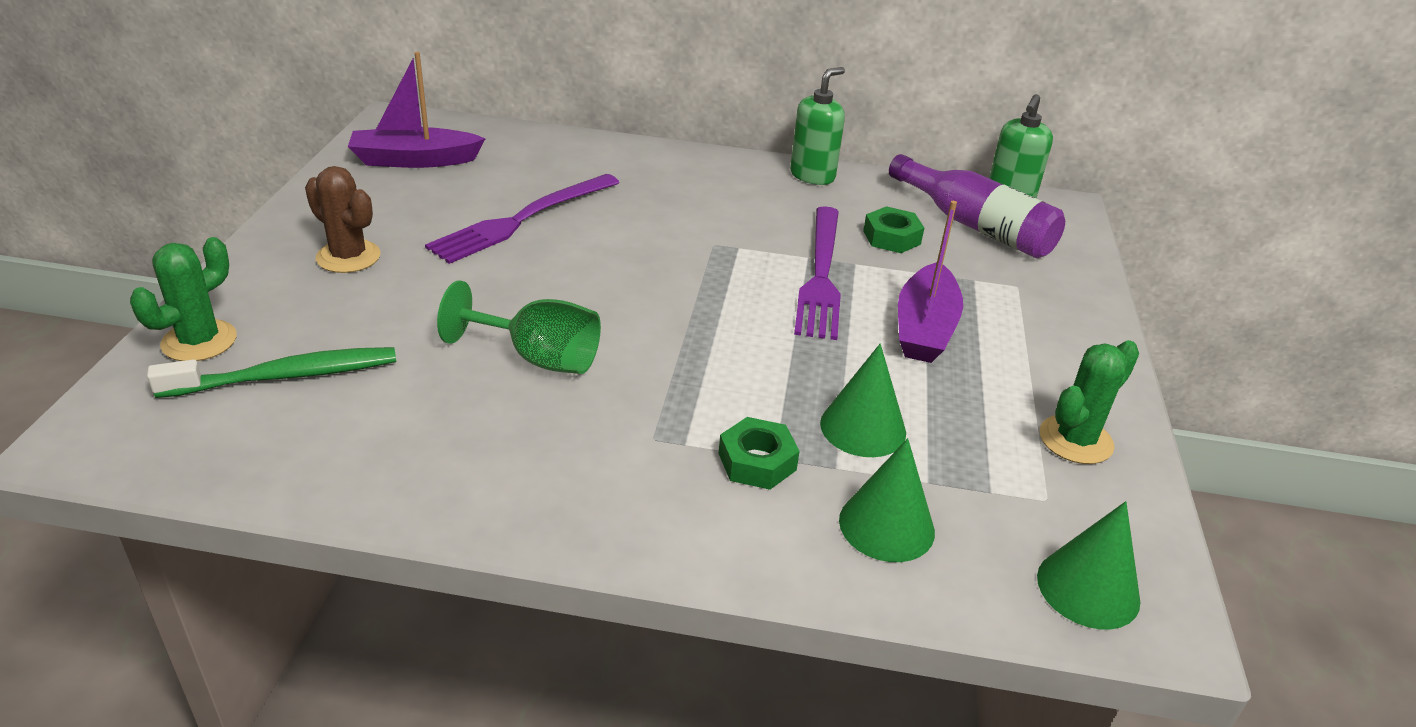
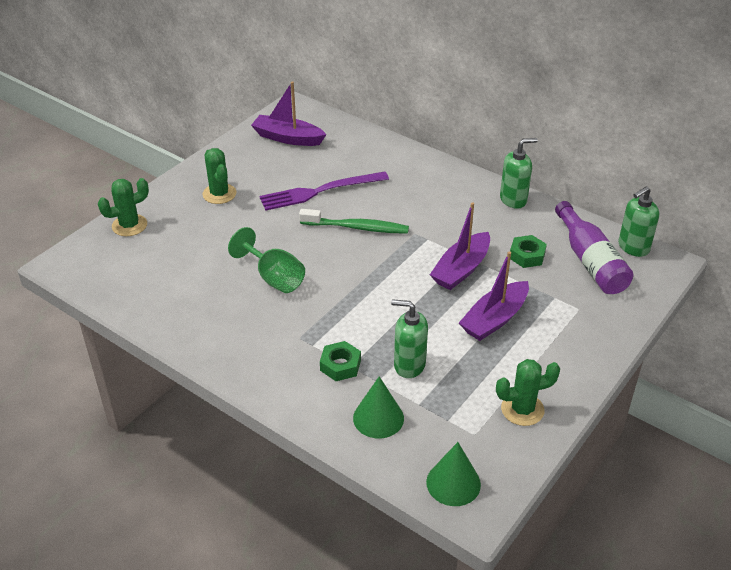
camera: 30 degrees right, 5 degrees up
green toothbrush [147,347,396,398] -> green toothbrush moved to [299,209,409,234]
brown cactus [305,166,380,273] -> green cactus [202,148,237,204]
purple fork [794,206,841,340] -> purple boat [430,203,490,290]
green cone [820,344,906,457] -> green soap dispenser [391,299,428,378]

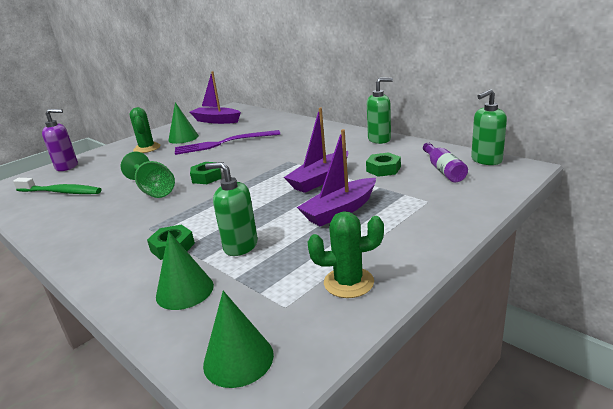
camera: 10 degrees right, 15 degrees down
green cactus [98,178,149,236] -> purple soap dispenser [42,109,78,171]
green toothbrush [299,209,409,234] -> green toothbrush moved to [13,178,102,194]
purple bottle [555,201,633,294] -> purple bottle [423,142,468,182], size x0.64
none -> green cone [168,102,199,144]
none -> green nut [190,162,222,184]

